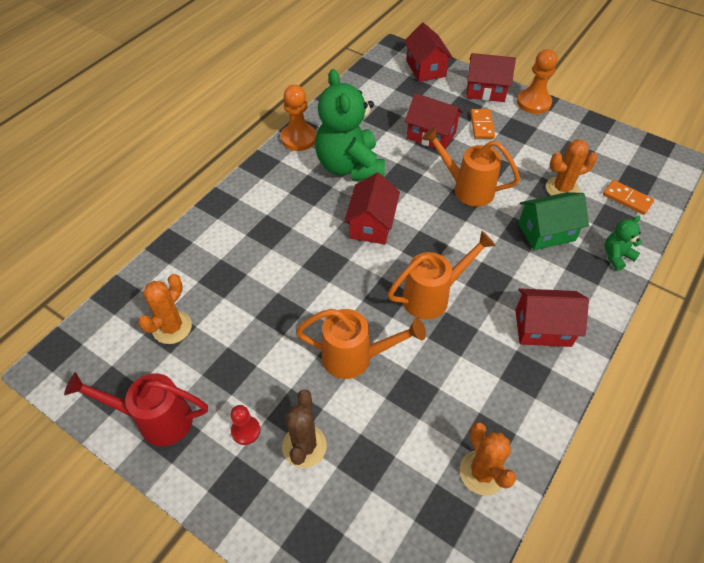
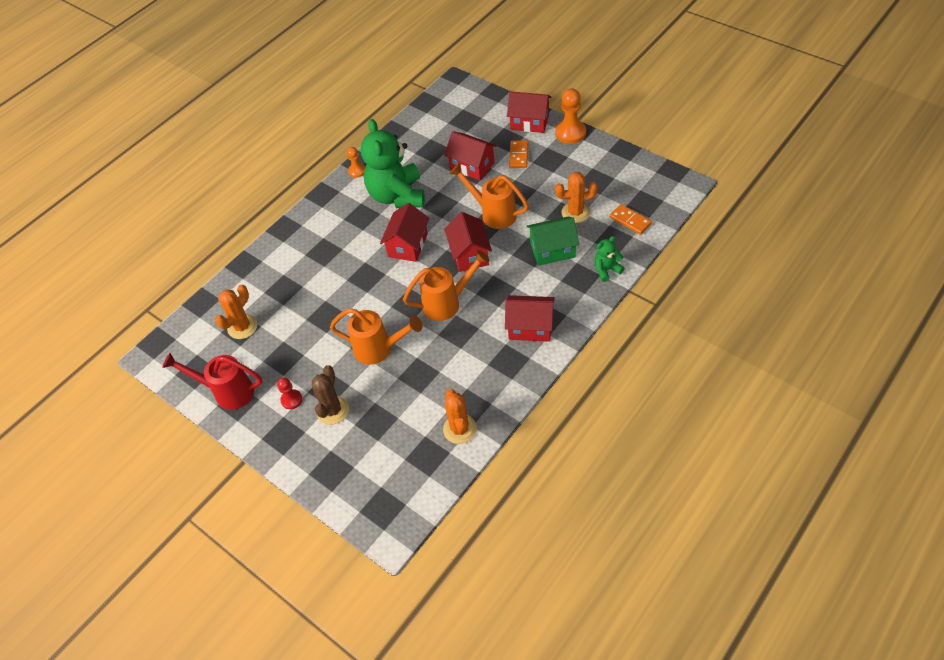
camera: 10 degrees right, 0 degrees up
orange pawn [281,85,316,151] -> orange pawn [347,147,365,178], size x0.58
red house [404,23,453,82] -> red house moved to [444,212,492,272]

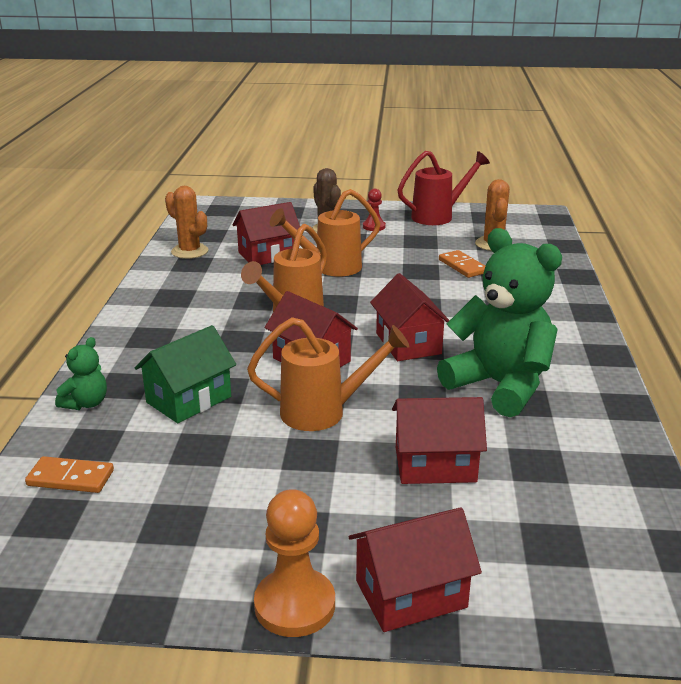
camera: 140 degrees right, 25 degrees down
orange pawn [347,147,365,178] -> none
red house [505,295,555,342] -> red house moved to [232,202,300,265]
orange domino [509,140,528,168] -> orange domino moved to [439,250,485,278]
orange cactus [555,172,598,223] -> none

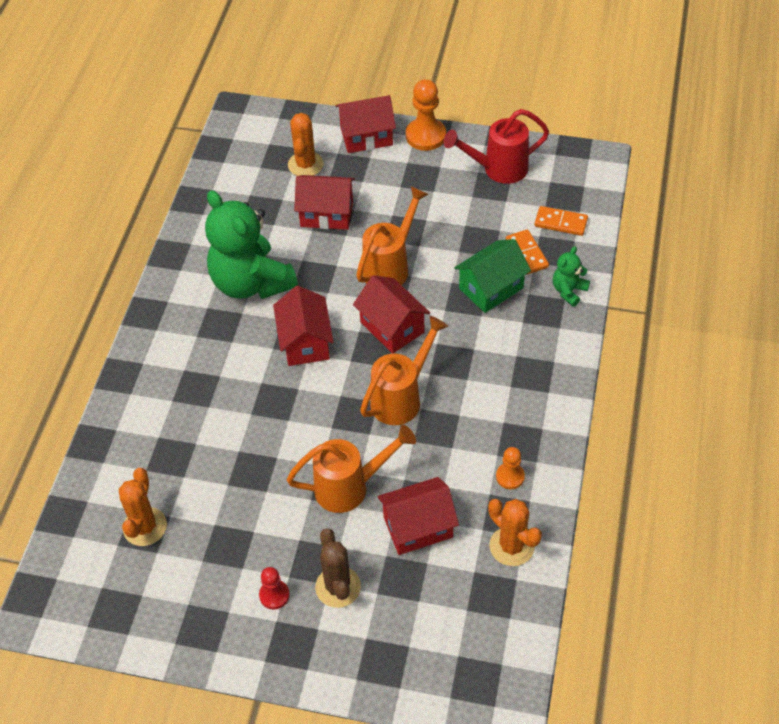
camera: 170 degrees left, 25 degrees up
orange watering can [247,317,409,431] -> orange watering can turned 120 degrees clockwise [356,186,429,285]
red watering can [398,151,490,225] -> red watering can moved to [443,109,549,184]
orange domino [439,250,485,278] -> orange domino moved to [506,229,549,274]
none -> orange cactus [288,113,324,176]
none -> orange pawn [496,447,525,489]

